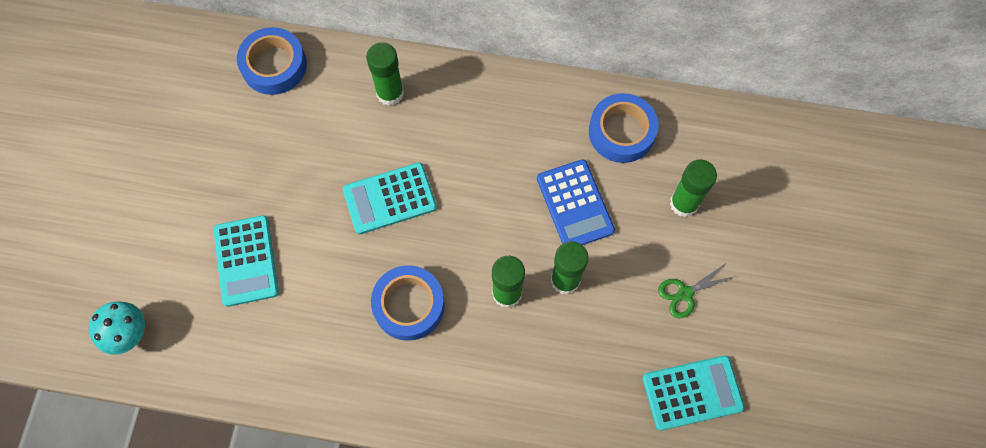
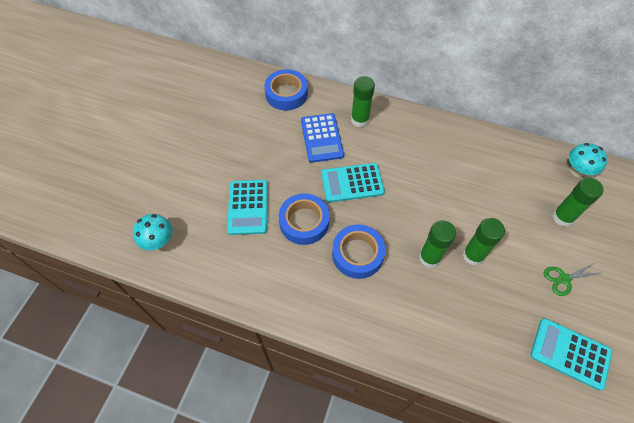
camera: 10 degrees right, 10 degrees down
blue calculator [537,159,615,245] -> blue calculator moved to [301,113,344,163]
blue tape [589,93,659,163] -> blue tape moved to [278,193,330,245]
turquoise calculator [642,355,745,431] -> turquoise calculator turned 150 degrees counterclockwise [530,318,612,390]
none -> turquoise mushroom [569,143,607,177]

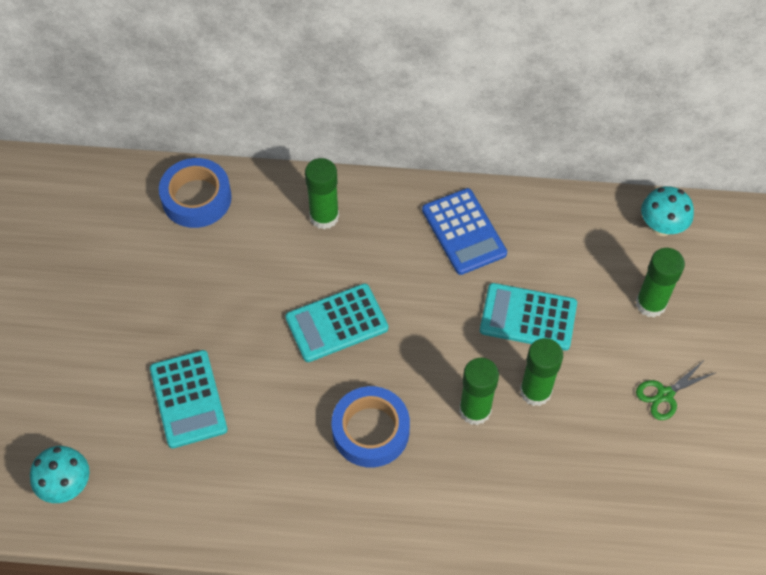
camera: 15 degrees left, 0 degrees up
blue tape [278,193,330,245] -> none
blue calculator [301,113,344,163] -> blue calculator moved to [422,188,507,275]
turquoise calculator [530,318,612,390] -> turquoise calculator moved to [480,283,577,351]

